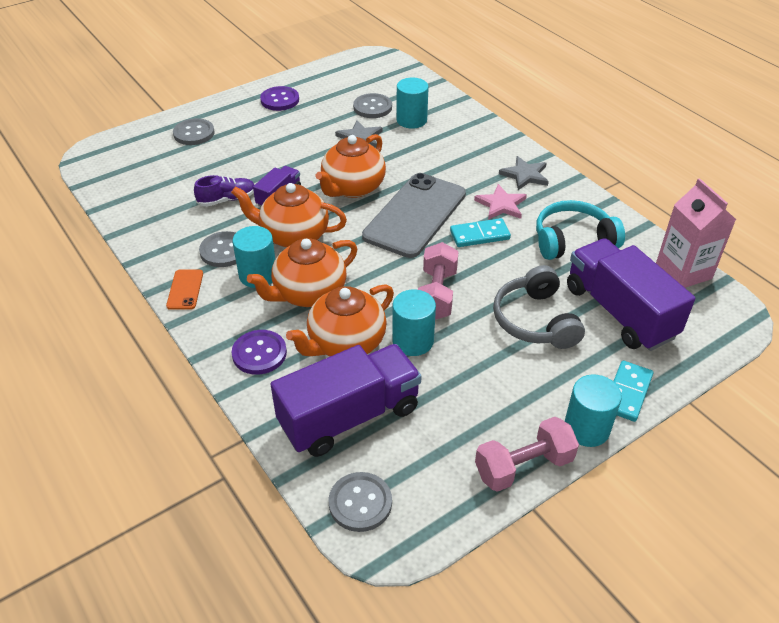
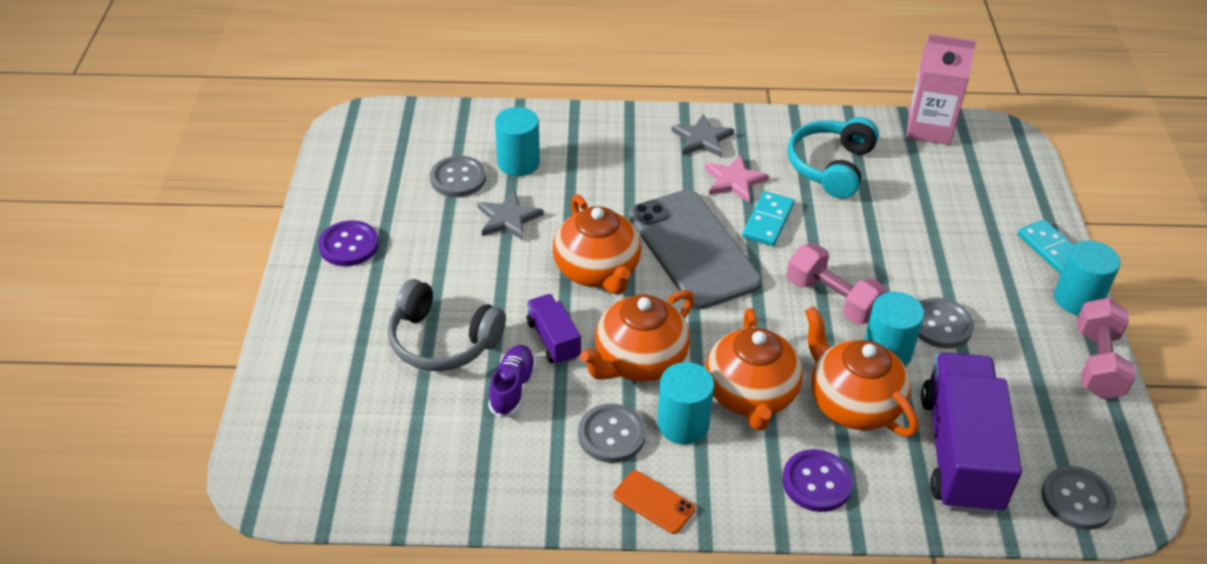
camera: 55 degrees left, 0 degrees up
grey button [173,118,215,145] -> grey button moved to [918,298,974,348]
orange teapot [286,284,394,356] -> orange teapot turned 150 degrees clockwise [805,306,918,437]
grey headphones [493,265,585,349] -> grey headphones moved to [388,279,506,371]
purple truck [567,238,695,351] -> none

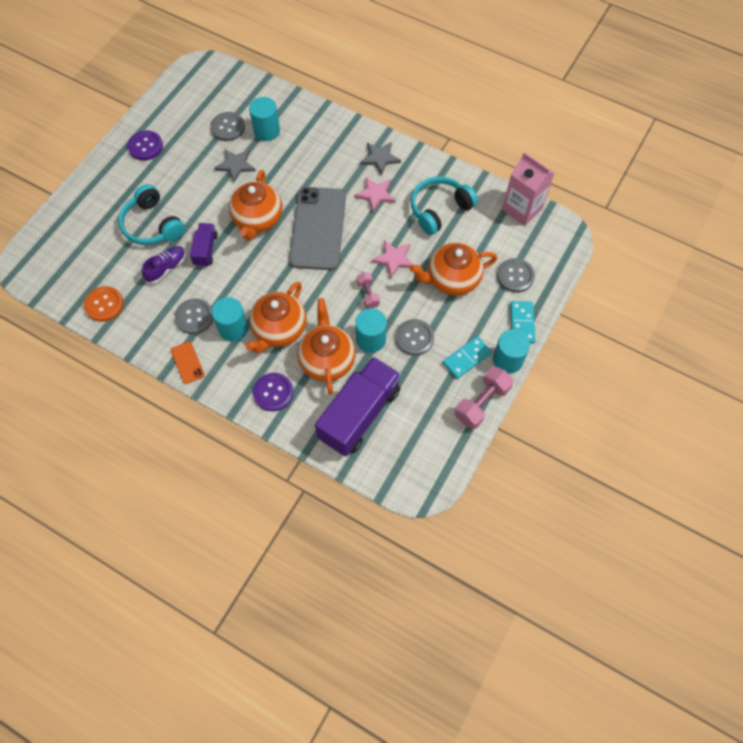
camera: 30 degrees right, 20 degrees up
grey headphones [388,279,506,371] -> turquoise headphones [118,184,185,245]
orange teapot [580,290,694,382] -> orange teapot moved to [410,243,497,295]
turquoise domino [742,191,794,246] -> turquoise domino moved to [443,336,492,379]
pink dumbbell [786,243,887,325] -> pink dumbbell [357,272,380,308], size x0.58
grey button [1041,466,1116,530] -> grey button moved to [497,258,535,293]
none -> orange button [84,286,124,322]
none -> pink star [372,240,413,278]

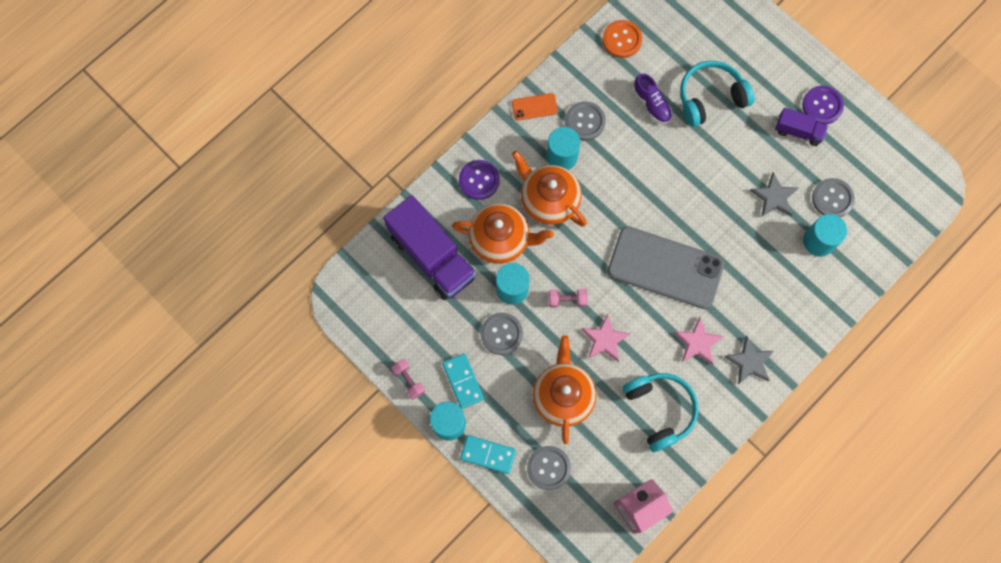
camera: 105 degrees right, 10 degrees up
purple truck [190,223,218,267] -> purple truck moved to [775,108,828,146]
orange teapot [229,170,282,241] -> none
pink dumbbell [455,366,513,429] -> pink dumbbell [391,359,425,400], size x0.58

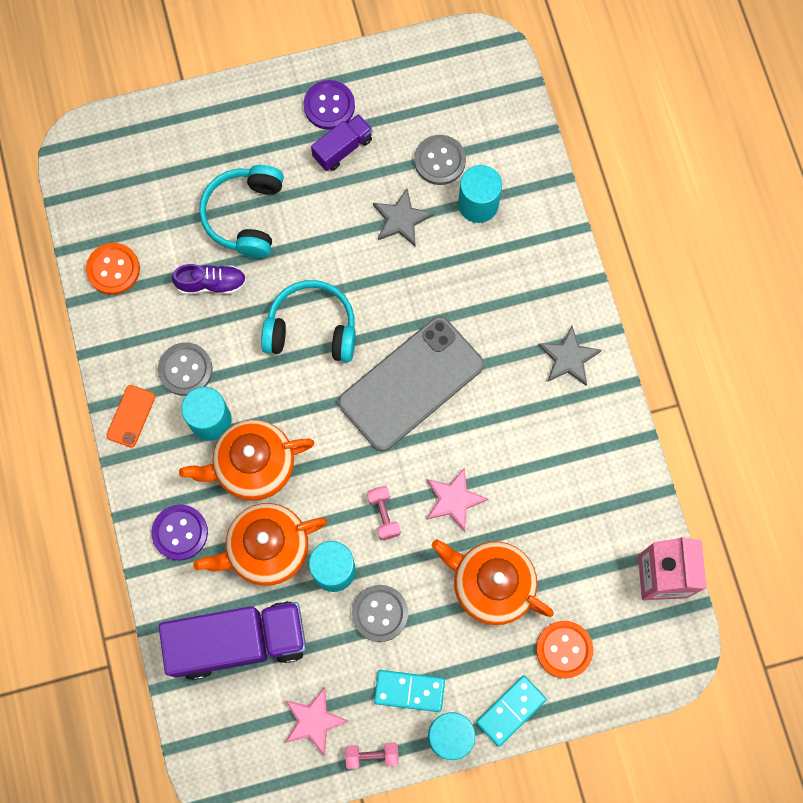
camera: 60 degrees left, 0 degrees up
orange teapot [452,203,553,264] -> orange teapot turned 150 degrees counterclockwise [193,503,327,586]
grey button [527,446,571,490] -> orange button [536,621,593,678]
pink dumbbell [548,289,588,308] -> pink dumbbell turned 45 degrees counterclockwise [367,486,401,540]
turquoise headphones [622,373,699,452] -> turquoise headphones moved to [261,280,356,362]
pink star [674,317,724,365] -> pink star moved to [285,687,348,756]

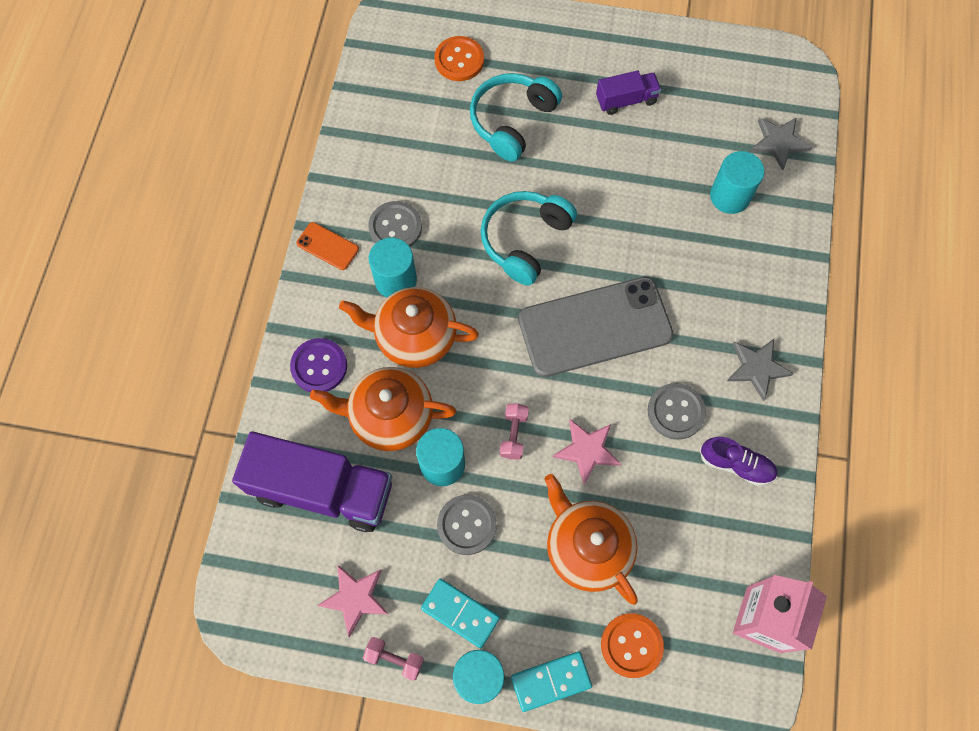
camera: 25 degrees right, 5 degrees down
orange button [86,243,140,295] -> orange button moved to [434,36,484,81]
orange phone [106,385,155,448] -> orange phone turned 75 degrees clockwise [296,222,359,270]
purple shoe [172,264,247,295] -> purple shoe moved to [700,437,777,486]
turquoise headphones [261,280,356,362] -> turquoise headphones turned 90 degrees counterclockwise [481,191,577,286]
purple button [304,80,355,130] -> none
grey star [373,189,433,246] -> grey star moved to [750,118,812,170]
grey button [414,135,466,185] -> grey button moved to [648,383,706,440]

